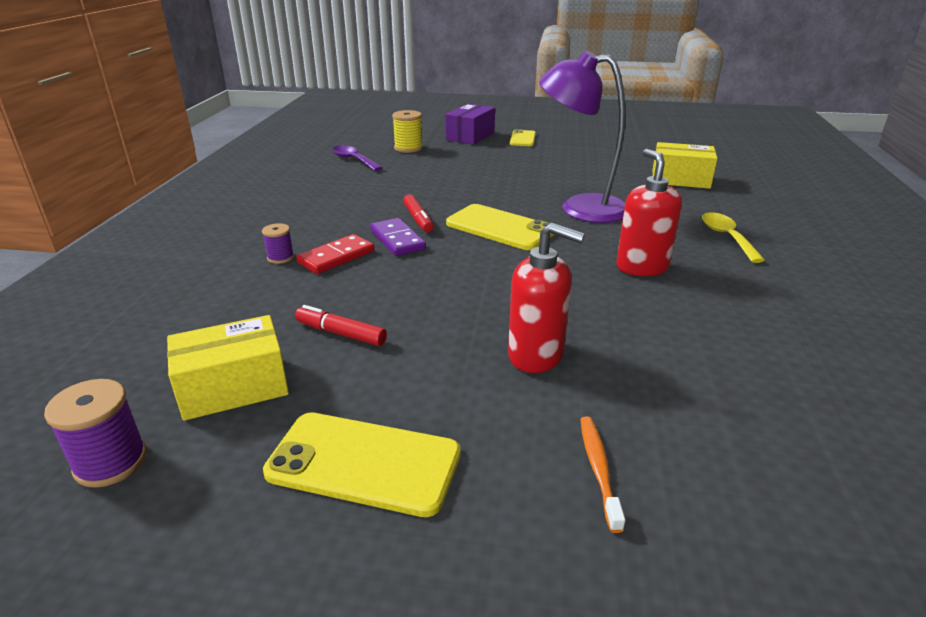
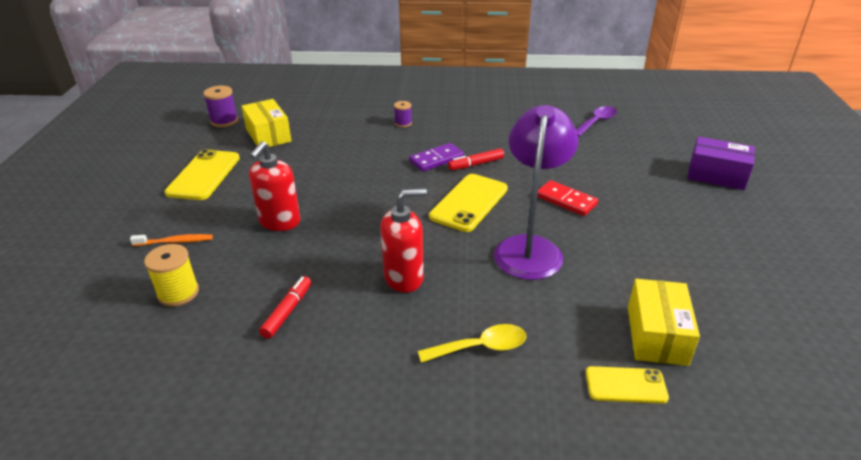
camera: 85 degrees right, 5 degrees up
red marker [295,305,387,346] -> red marker moved to [259,276,311,339]
red domino [297,234,374,274] -> red domino moved to [538,180,598,216]
yellow spool [392,110,423,153] -> yellow spool moved to [144,244,199,307]
yellow phone [510,129,536,146] -> yellow phone moved to [586,366,669,404]

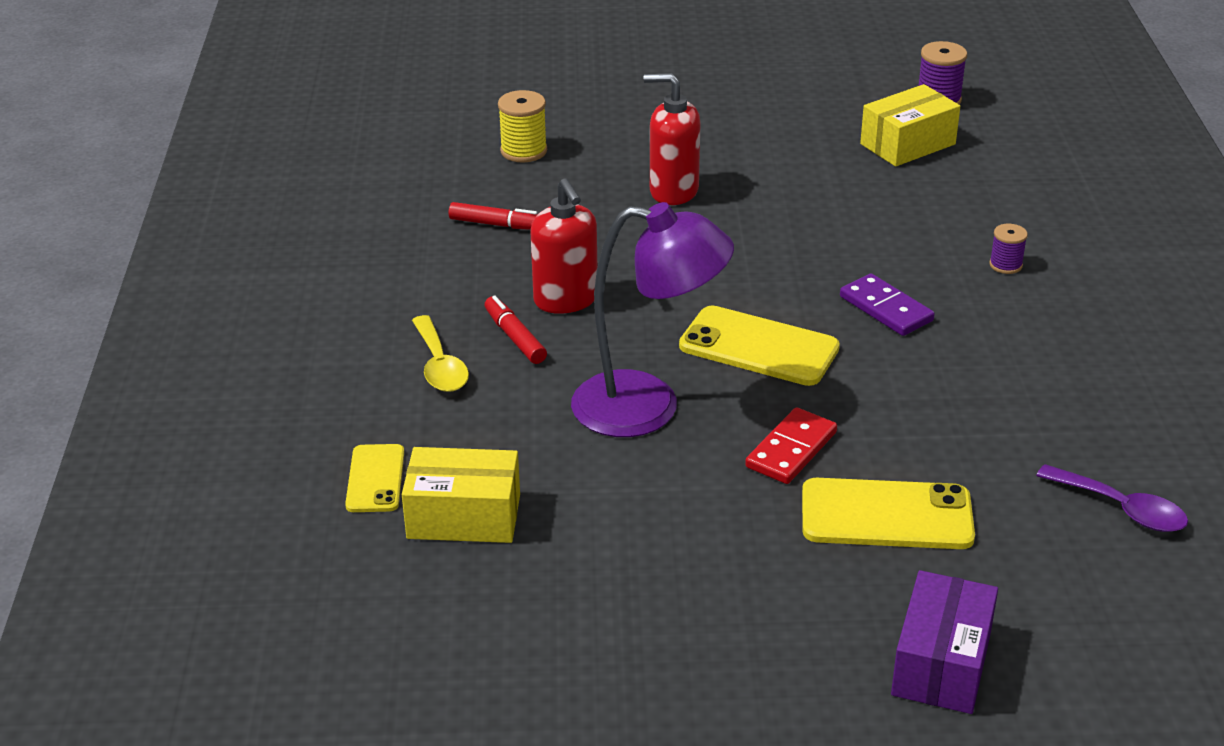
camera: 85 degrees right, 0 degrees up
orange toothbrush [130,234,213,246] -> none
yellow phone [165,149,240,200] -> yellow phone moved to [802,478,975,549]
red marker [448,148,504,170] -> red marker moved to [485,295,547,364]

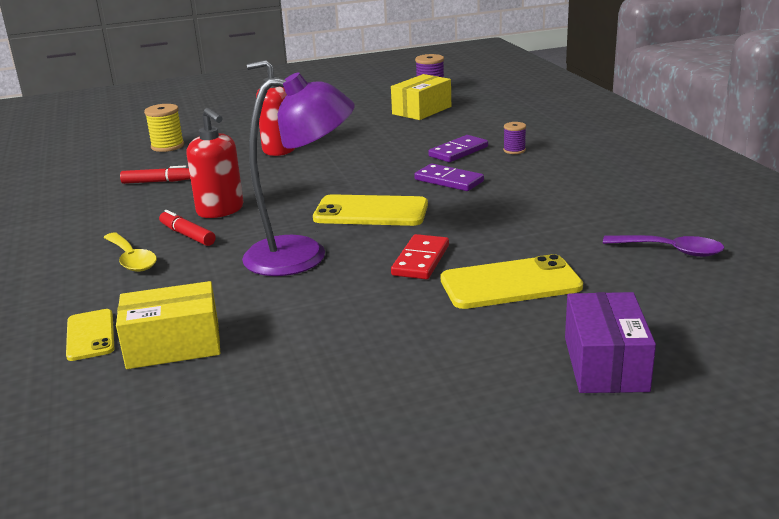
camera: 15 degrees left, 10 degrees down
none -> purple domino [428,135,488,162]

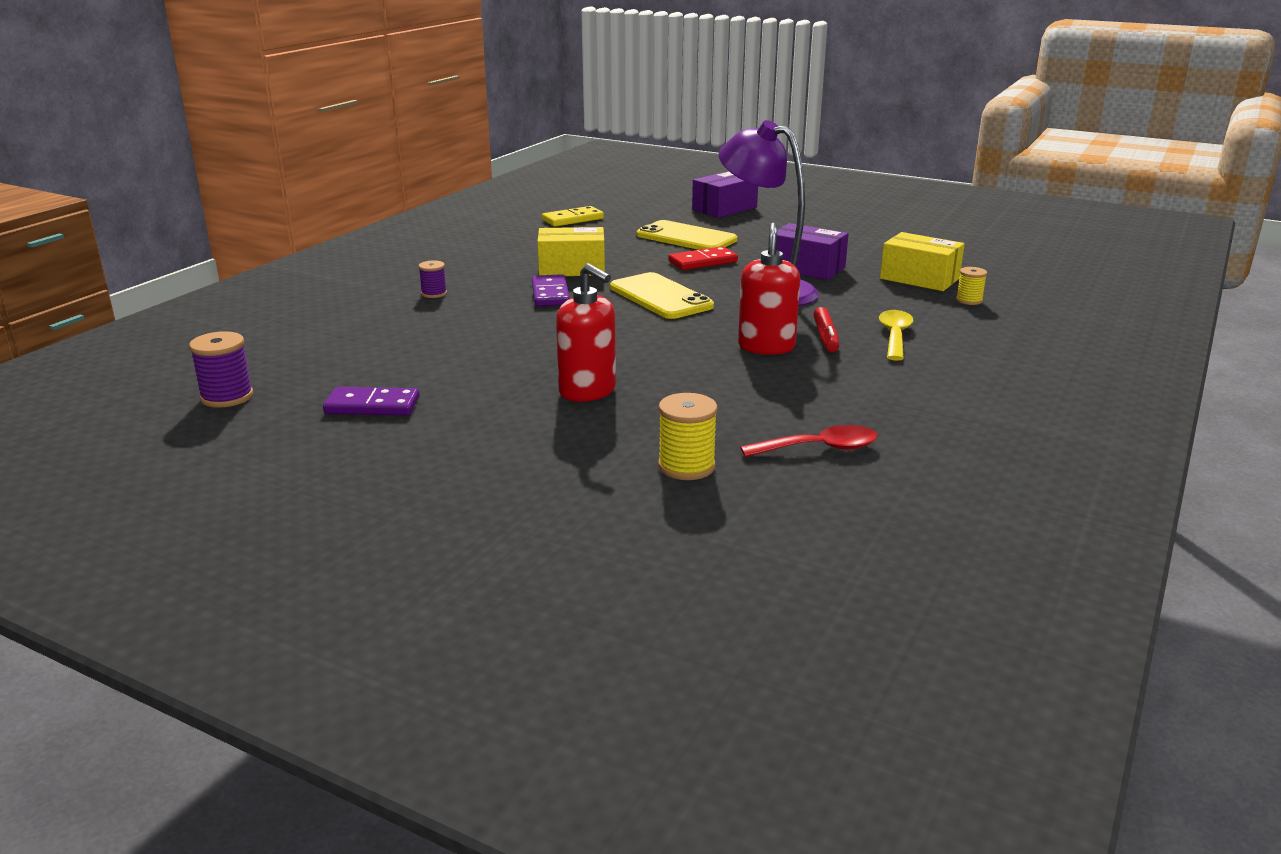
camera: 135 degrees left, 0 degrees up
yellow phone [66,309,114,361] -> yellow spool [956,267,987,305]
red marker [120,165,190,184] -> none
yellow box [391,74,451,120] -> yellow box moved to [537,227,605,276]
purple domino [428,135,488,162] -> purple domino moved to [323,387,420,415]
purple spoon [603,235,724,257] -> yellow domino [542,206,604,227]
none -> red spoon [740,425,878,457]
none -> purple box [776,223,848,280]

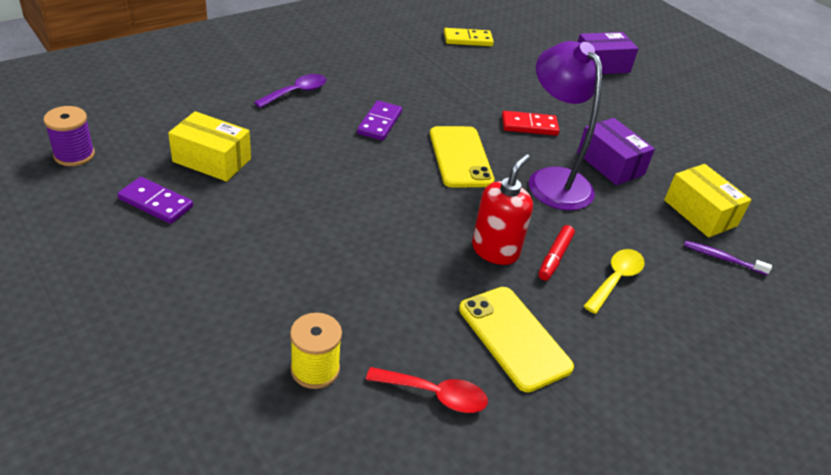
camera: 20 degrees right, 15 degrees up
purple spool [418,260,447,298] -> purple spoon [254,74,327,108]
yellow box [537,227,605,276] -> yellow box moved to [168,111,251,182]
red soap dispenser [556,263,616,402] -> none
yellow phone [637,220,737,250] -> yellow phone moved to [459,287,574,393]
yellow spool [956,267,987,305] -> purple toothbrush [684,240,772,275]

